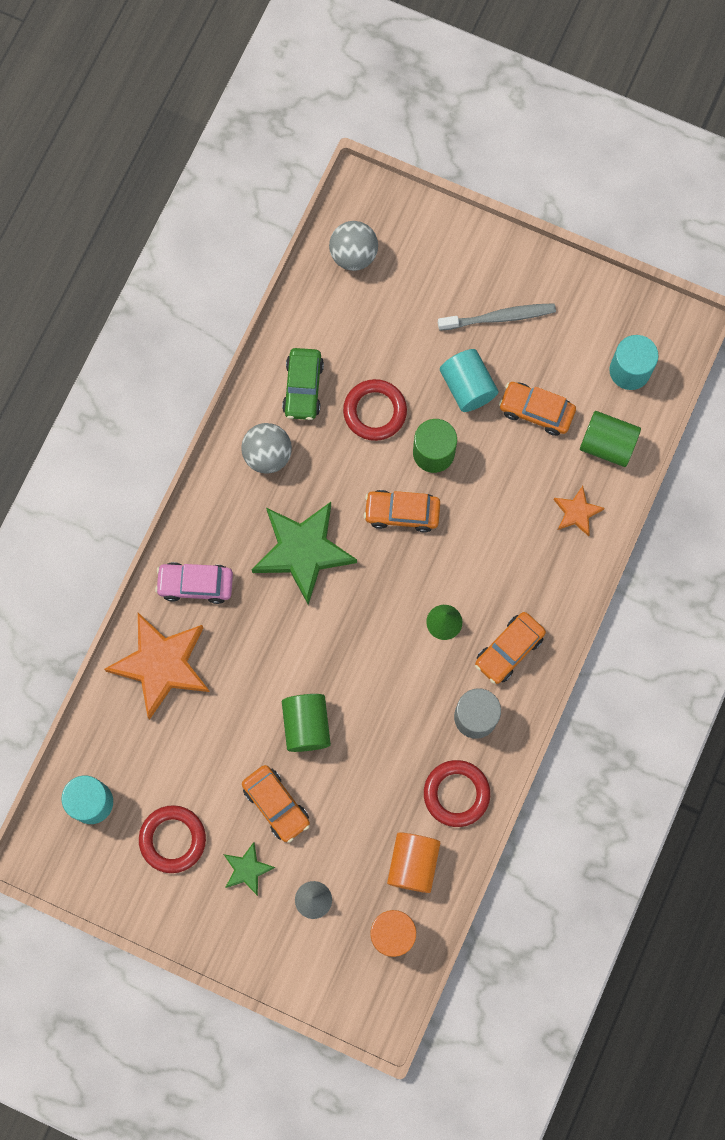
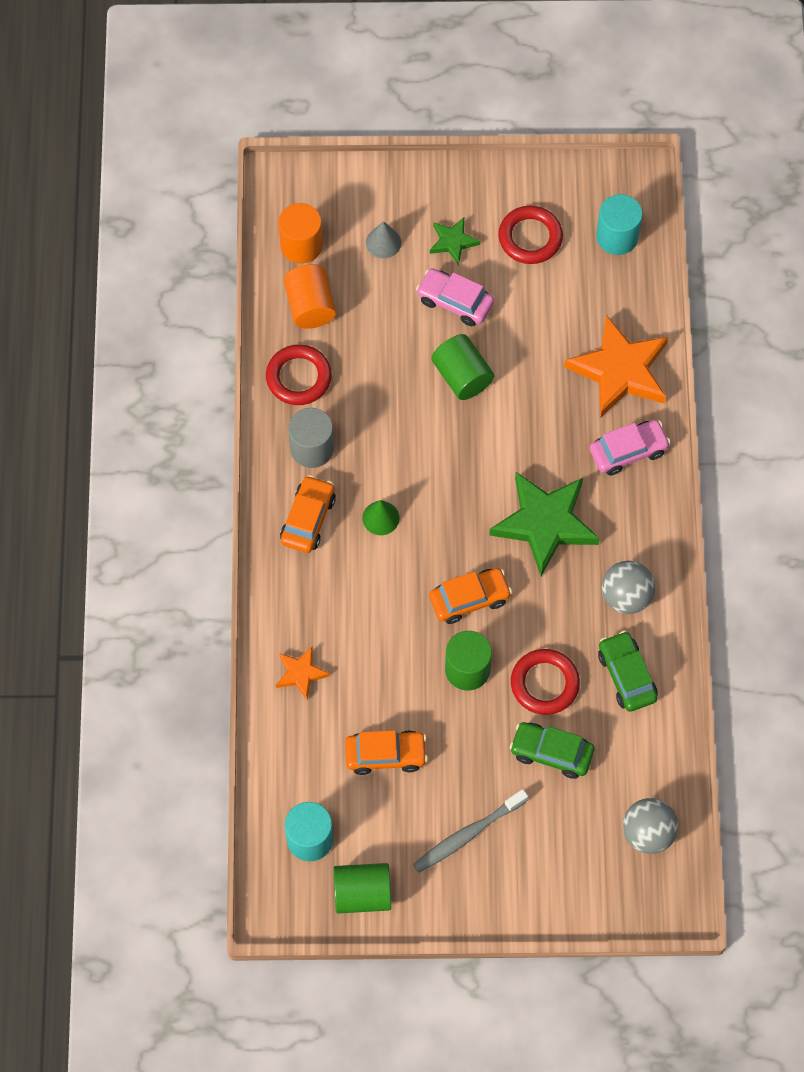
camera: 155 degrees right, 10 degrees down
orange car [242,765,310,843] -> pink car [416,268,494,326]
turquoise cylinder [440,349,498,412] -> none
green cylinder [580,411,641,467] -> green cylinder moved to [334,863,391,913]
none -> green car [510,722,594,779]

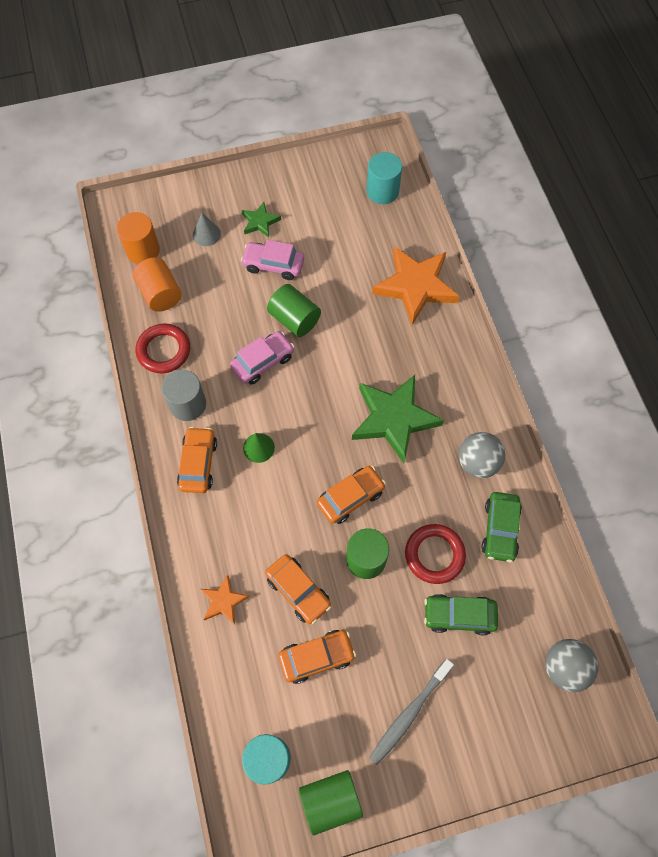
camera: 15 degrees left, 0 degrees up
red ring [498,206,563,264] -> none
pink car [590,420,671,476] -> pink car moved to [230,331,294,384]
green car [598,631,657,712] -> green car turned 135 degrees counterclockwise [482,492,522,562]
none -> orange car [265,554,331,624]

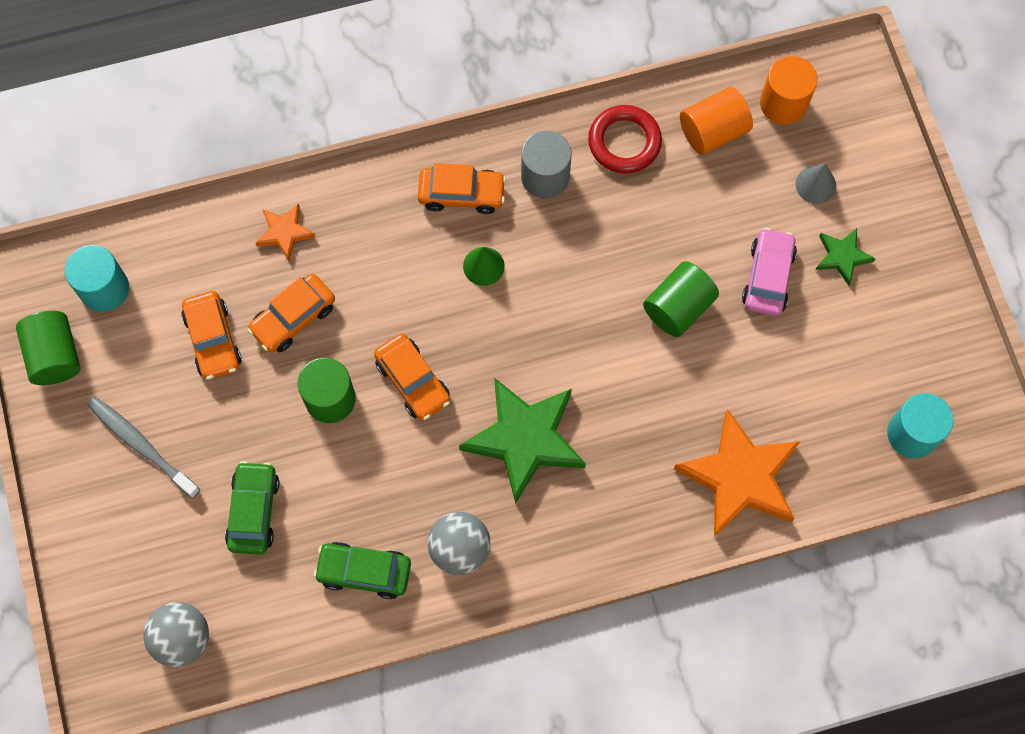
camera: 90 degrees right, 5 degrees up
pink car [230,331,294,384] -> none
red ring [405,524,466,584] -> none

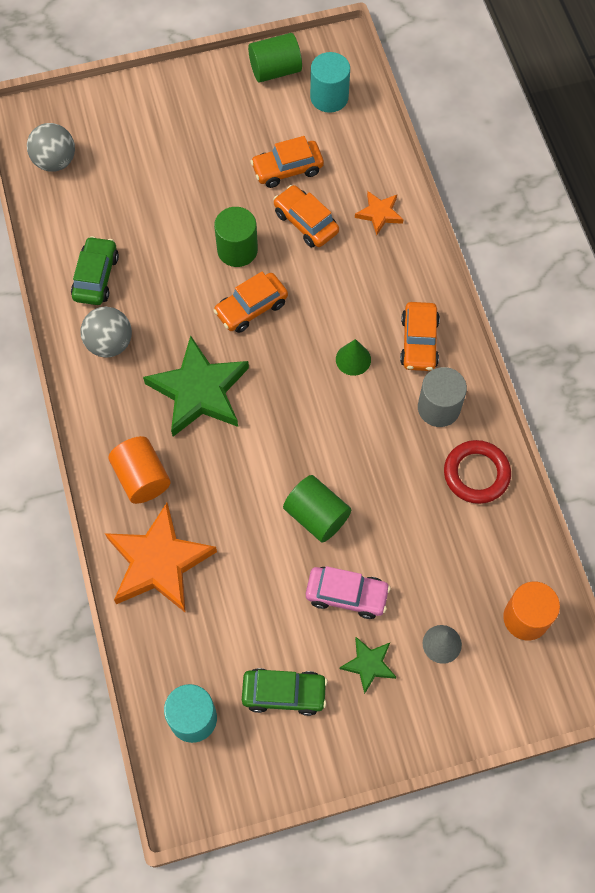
camera: 90 degrees right, 5 degrees down
grey toothbrush [87,397,200,498] -> none
green car [225,461,279,554] -> green car moved to [242,668,328,716]
orange cylinder [680,87,753,155] -> orange cylinder moved to [108,436,171,504]

